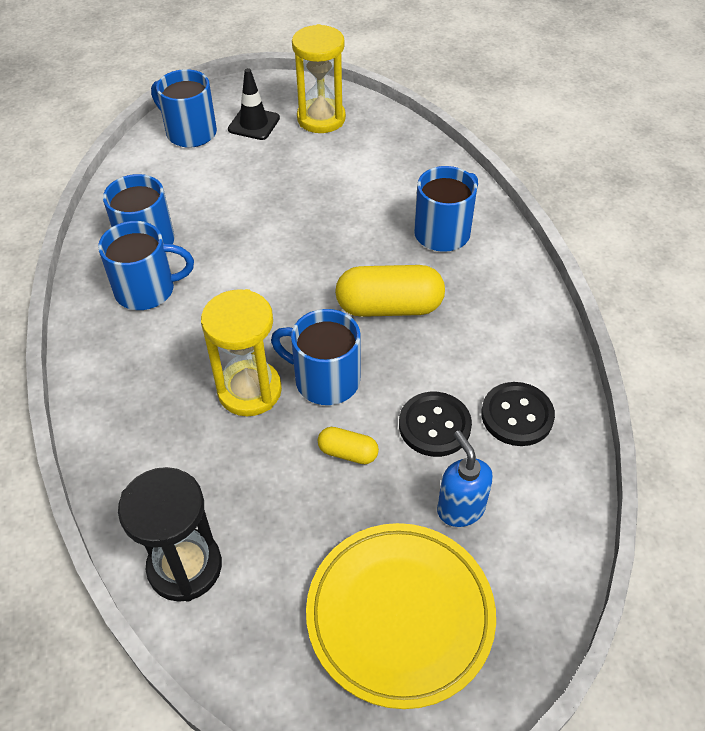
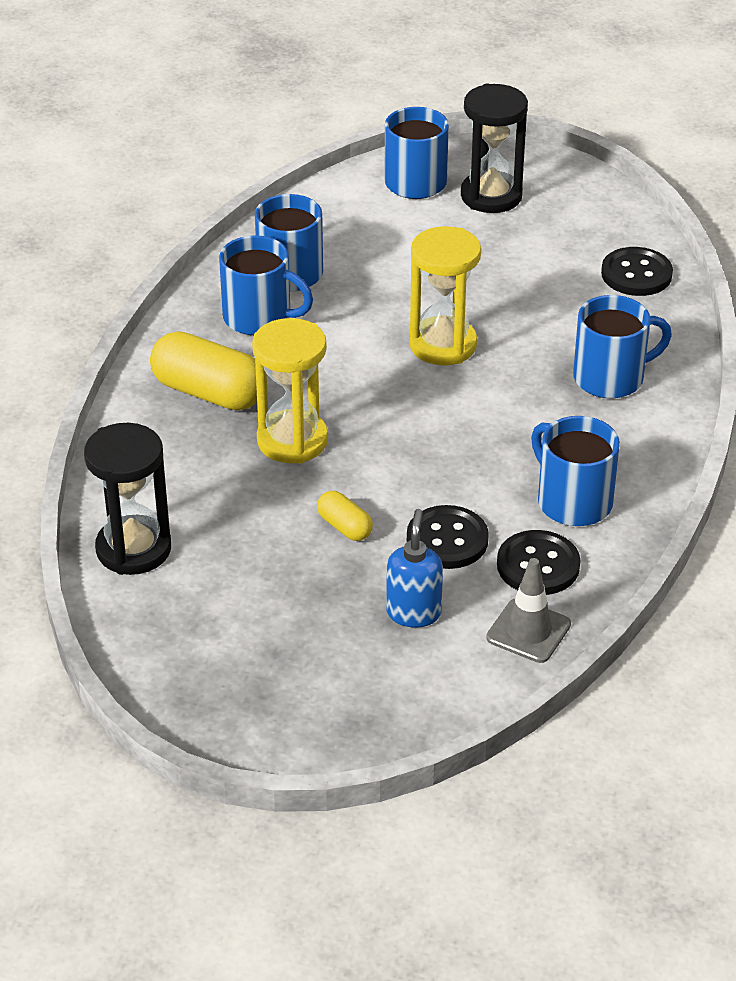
camera: 30 degrees right, 10 degrees down
black traffic cone [228,68,280,140] -> black hourglass [461,84,528,213]
blue mug [271,309,361,405] -> blue mug moved to [531,416,620,526]
yellow hourglass [292,24,346,133] -> yellow hourglass moved to [409,226,481,366]
yellow plate [306,523,496,709] -> none
yellow capsule [335,265,445,317] -> yellow capsule moved to [150,331,257,410]
none -> grey traffic cone [486,558,571,663]
none -> black button [601,247,673,296]

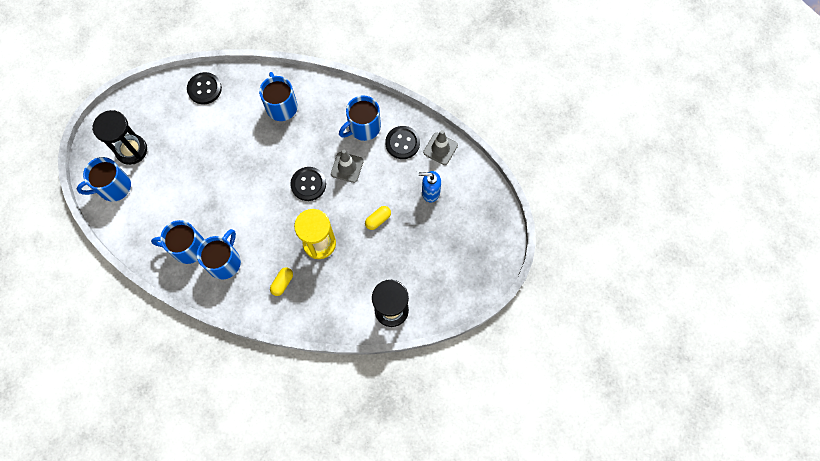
camera: 90 degrees left, 30 degrees up
yellow capsule [150,331,257,410] -> yellow capsule [270,267,293,296], size x0.51
black button [407,505,489,569] -> black button moved to [290,167,326,201]
yellow hourglass [409,226,481,366] -> none
none -> grey traffic cone [331,150,364,183]

